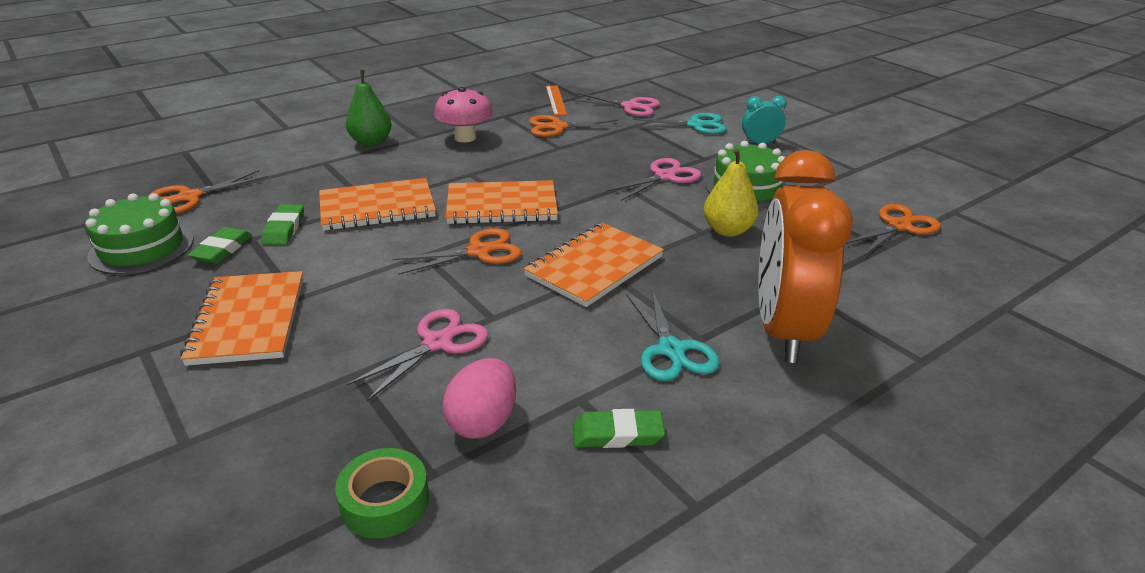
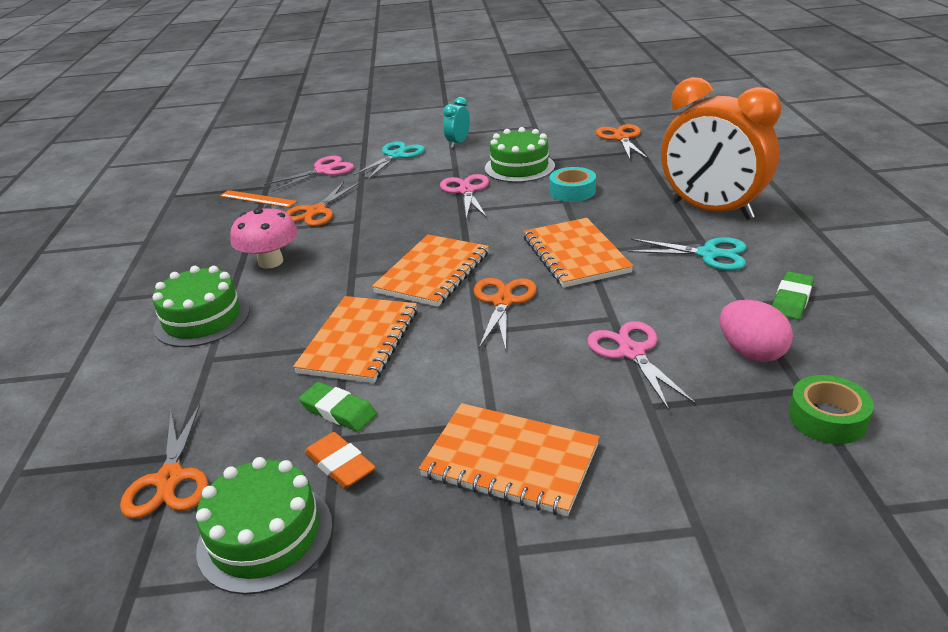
camera: 55 degrees left, 0 degrees up
green eraser [188,227,252,264] -> orange eraser [305,432,376,489]
green pear [346,70,392,146] -> green cake [152,266,250,347]
yellow pear [704,149,759,237] -> turquoise tape [550,167,596,202]

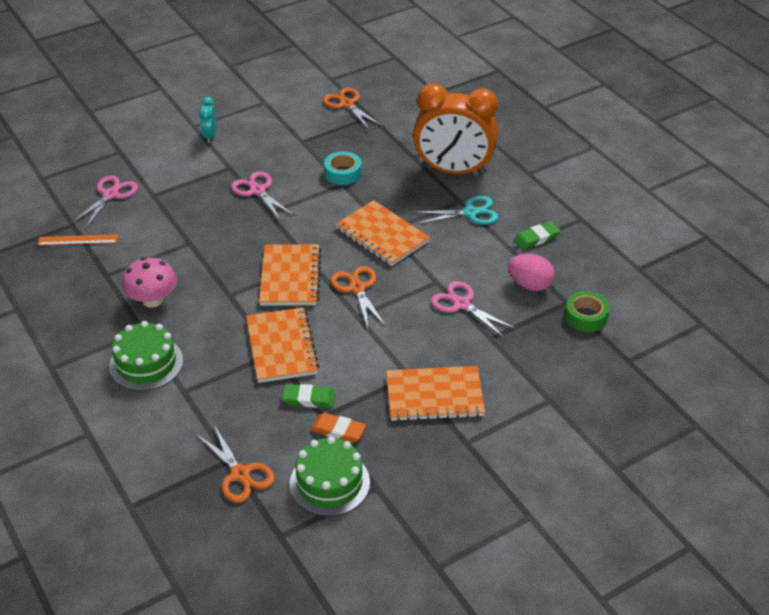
camera: 30 degrees left, 10 degrees up
orange scissors [286,182,360,226] -> none
turquoise scissors [353,141,425,179] -> none
green cake [485,127,555,183] -> none
green eraser [772,272,814,320] -> green eraser turned 60 degrees clockwise [514,221,561,250]

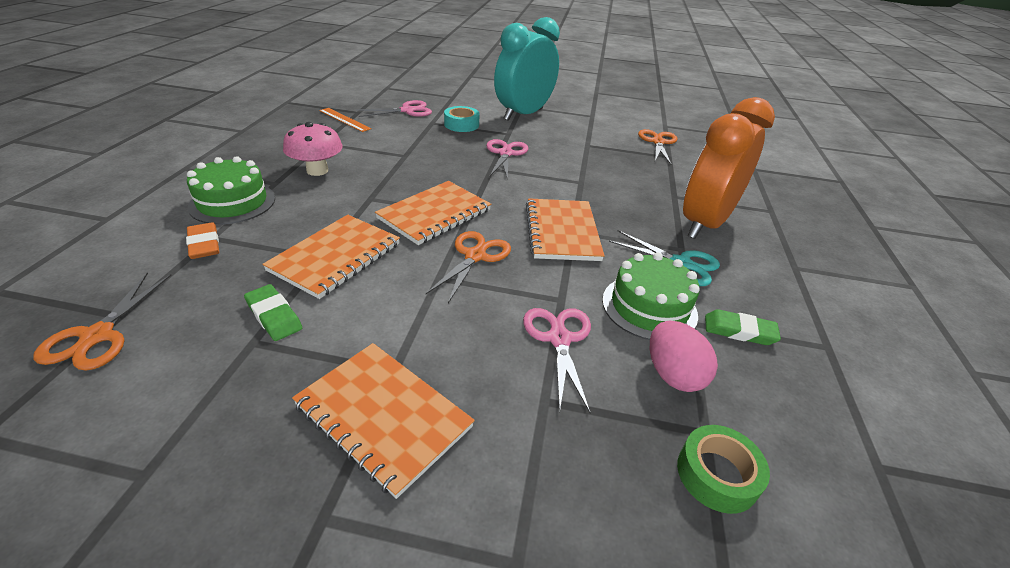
camera: 40 degrees right, 5 degrees down
turquoise clock [199,97,216,143] -> turquoise clock [494,17,560,121], size x2.38
green cake [290,436,370,516] -> green cake moved to [602,253,700,340]
orange eraser [311,413,366,443] -> orange eraser moved to [186,222,219,259]
turquoise tape [324,151,362,185] -> turquoise tape moved to [444,106,480,132]
orange clock [413,83,498,175] -> orange clock turned 75 degrees clockwise [683,97,775,239]

